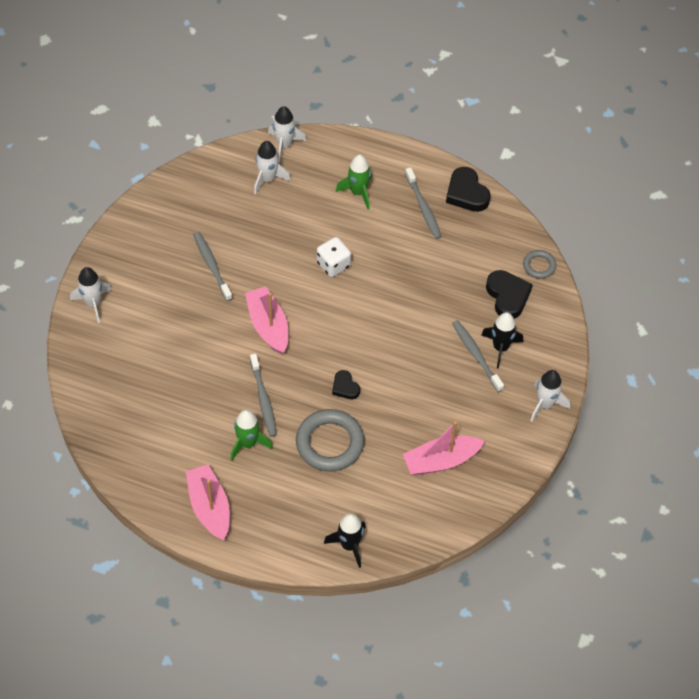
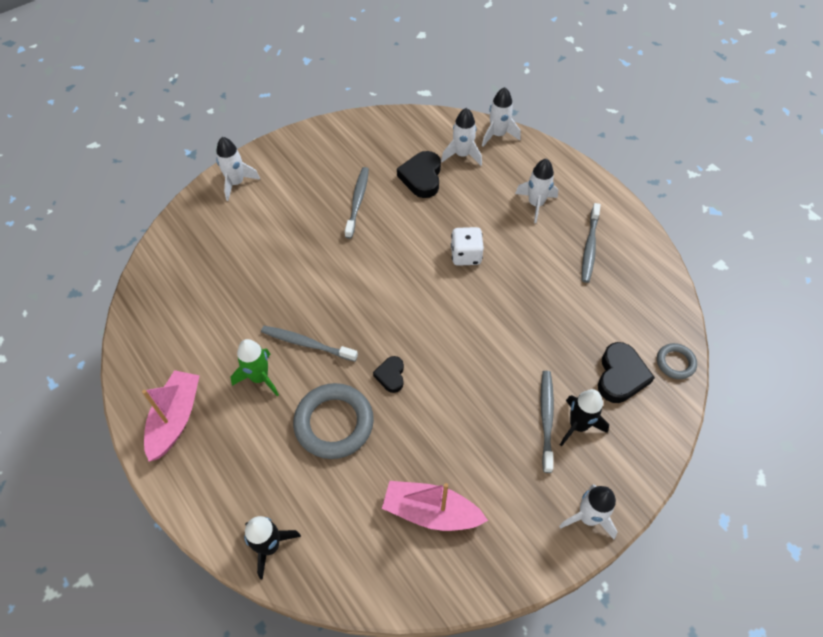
camera: 35 degrees right, 0 degrees up
pink boat [245,286,288,354] -> none
grey toothbrush [250,354,277,437] -> grey toothbrush turned 90 degrees clockwise [261,326,358,362]
green rocket [336,155,372,210] -> white rocket [515,158,558,223]
black heart [446,167,490,212] -> black heart moved to [397,151,441,198]

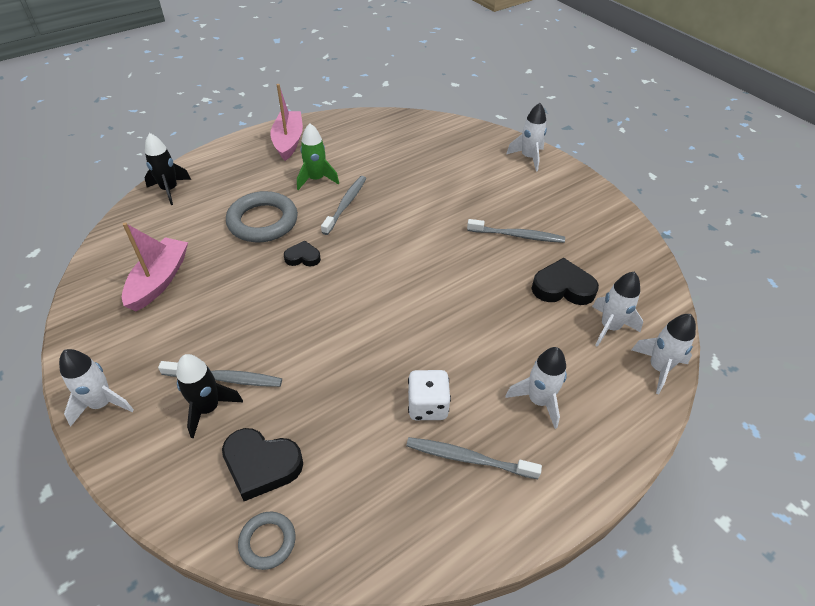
camera: 90 degrees right, 10 degrees down
pink boat [142,370,200,462] -> pink boat turned 105 degrees counterclockwise [270,84,303,161]
white dice [451,227,484,266] -> white dice moved to [408,370,451,420]

